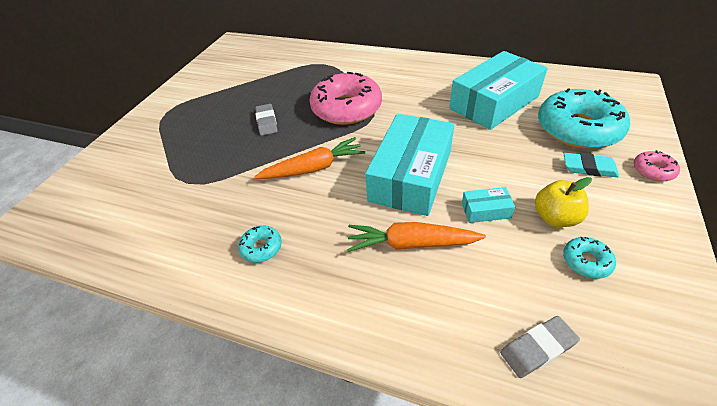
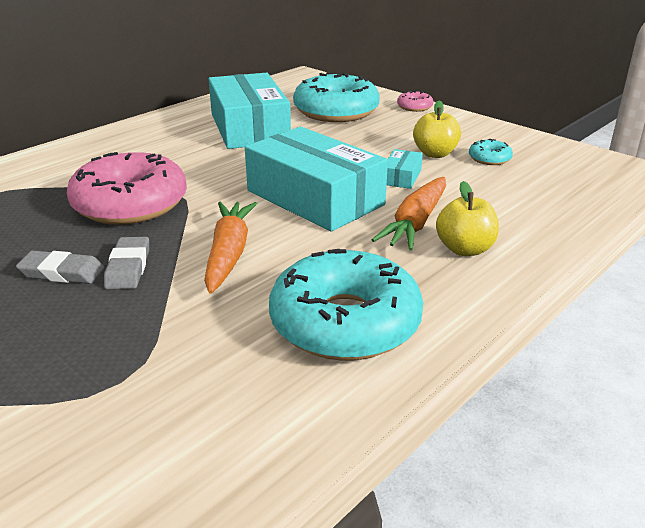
camera: 70 degrees left, 15 degrees down
turquoise donut [238,226,282,263] -> turquoise donut [269,249,423,361], size x2.34
grey eraser [500,316,580,378] -> grey eraser moved to [104,237,149,289]
turquoise eraser [564,153,619,177] -> none
none -> yellow apple [436,181,499,256]

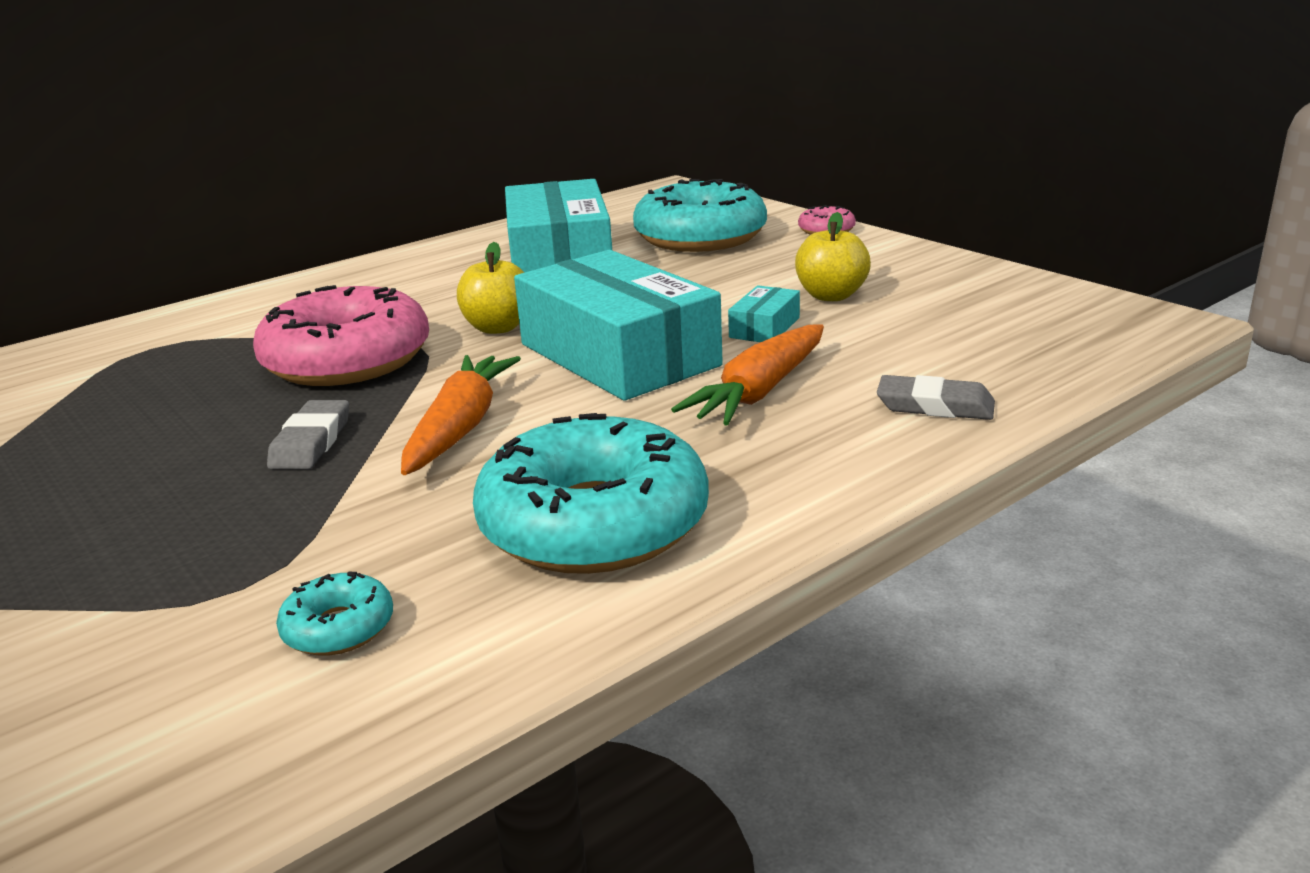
camera: 10 degrees right, 5 degrees down
grey eraser [16,251,105,284] -> grey eraser moved to [877,375,995,420]
yellow apple [436,181,499,256] -> yellow apple moved to [457,242,524,334]
turquoise donut [469,139,513,165] -> turquoise donut moved to [276,572,393,656]

